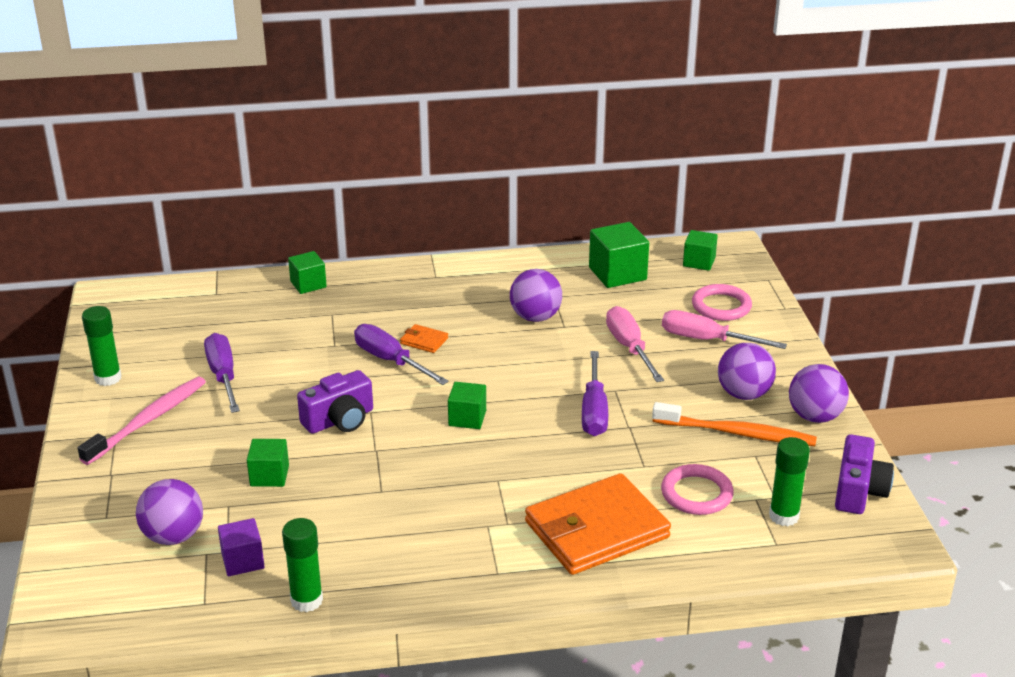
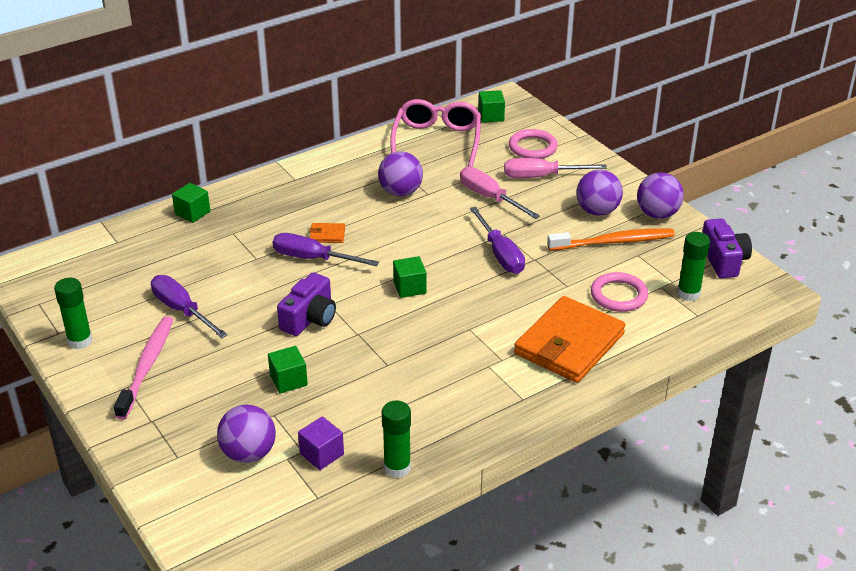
camera: 25 degrees left, 5 degrees up
green cube [589,222,649,288] -> pink glasses [390,99,481,167]

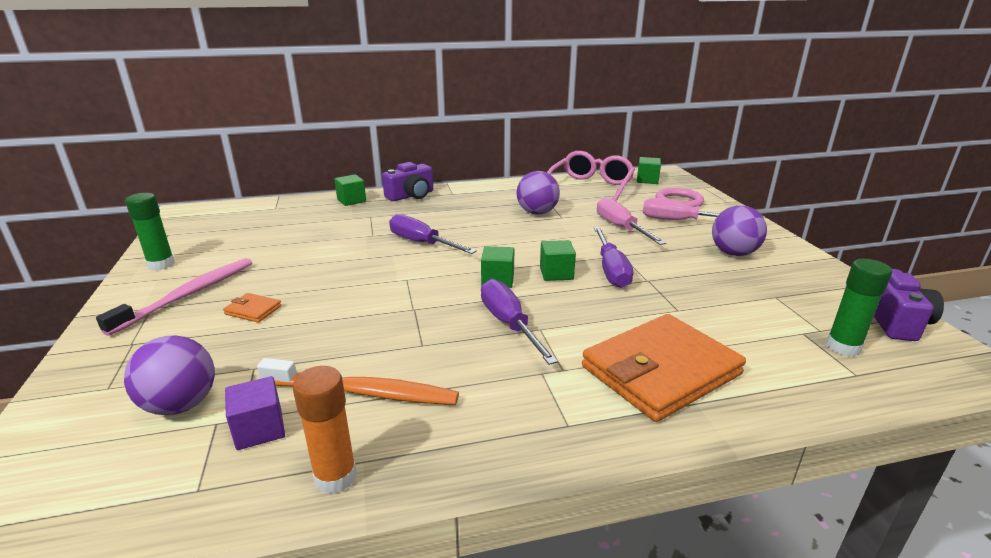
camera: 20 degrees right, 10 degrees down
purple screwdriver [151,275,228,338] -> purple screwdriver moved to [481,279,558,365]
green cube [268,346,308,393] -> green cube moved to [540,240,576,281]
purple camera [277,272,336,336] -> purple camera moved to [382,162,433,201]
orange wallet [309,223,345,243] -> orange wallet moved to [223,293,282,323]
green glue stick [382,400,411,478] -> orange glue stick [293,366,357,494]
orange toothbrush [547,229,675,251] -> orange toothbrush moved to [257,358,459,405]
pink ring [591,272,648,312] -> none
purple ball [637,173,684,219] -> none

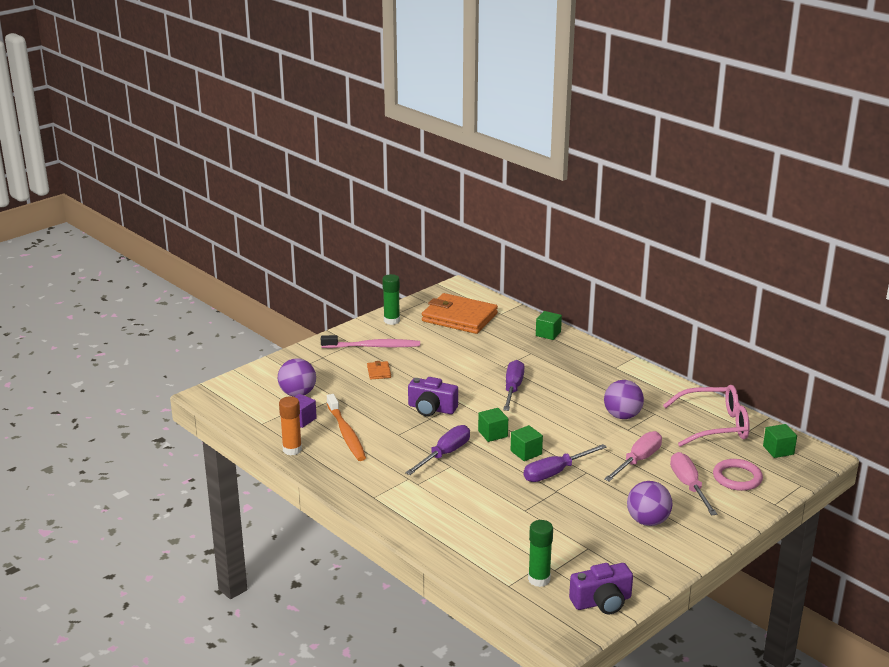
camera: 60 degrees right, 0 degrees up
purple camera [382,162,433,201] -> purple camera moved to [408,377,458,416]
orange wallet [582,314,746,422] -> orange wallet moved to [422,293,498,334]

